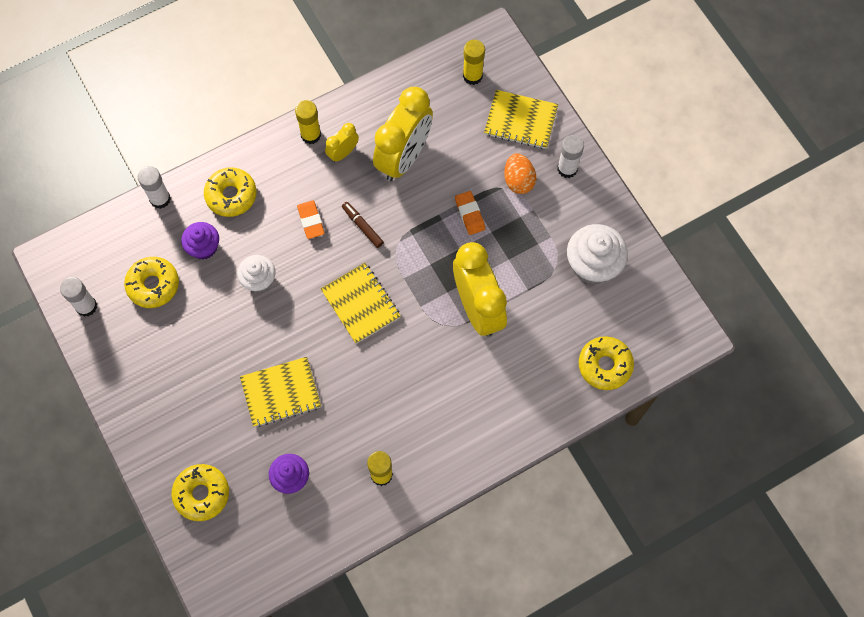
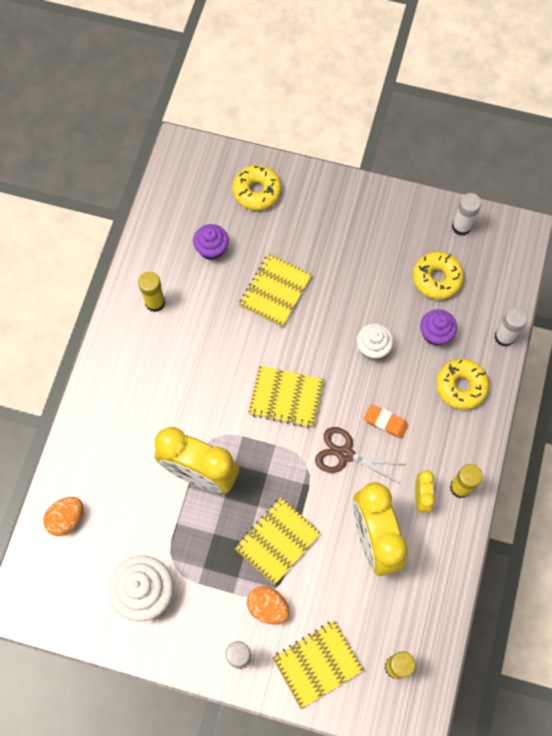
camera: 135 degrees right, 0 degrees up
brown marker [342,202,384,248] -> brown scissors [315,427,405,483]
orange eraser [455,191,485,235] -> yellow notebook [235,498,321,585]
yellow donut [579,336,634,390] -> orange egg [43,497,83,536]

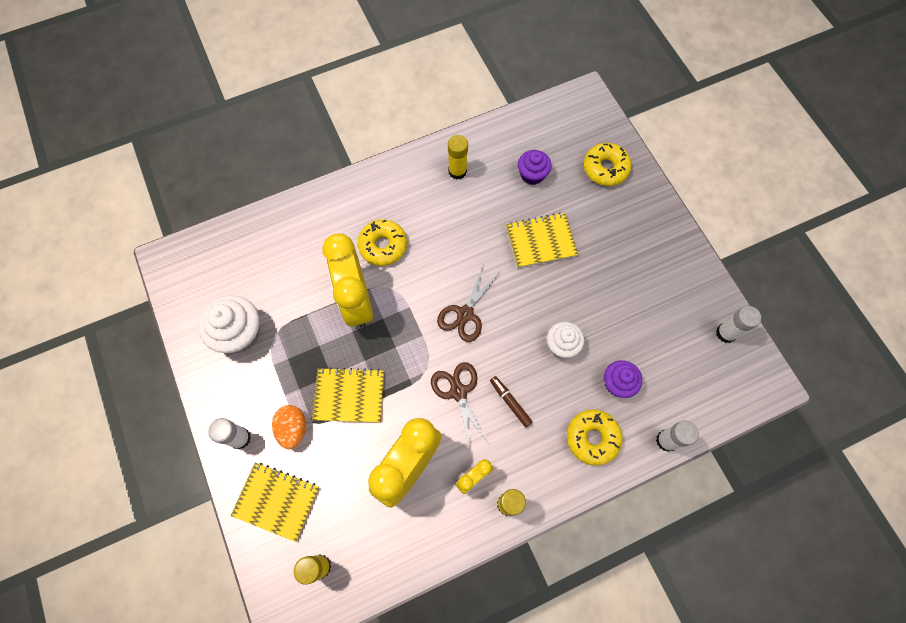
camera: 50 degrees right, 0 degrees up
orange egg [43,497,83,536] -> none
yellow notebook [248,366,324,428] -> brown scissors [437,264,500,342]
orange eraser [364,404,408,439] -> brown marker [490,376,533,427]
yellow donut [413,252,464,300] -> yellow donut moved to [357,219,407,266]

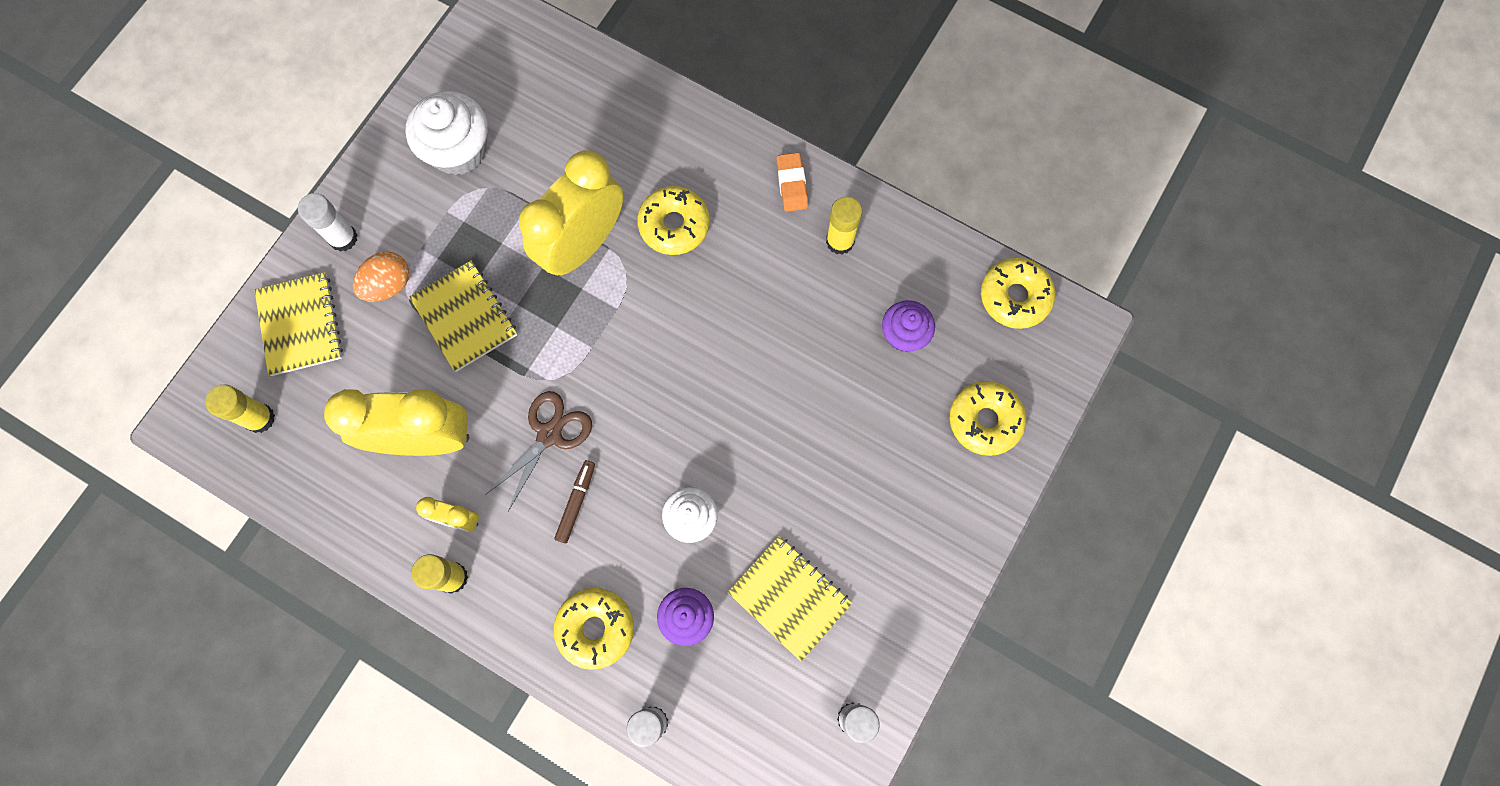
camera: 55 degrees right, 5 degrees up
brown scissors [437,264,500,342] -> none
yellow notebook [506,213,578,268] -> yellow notebook moved to [728,536,852,662]
none -> orange eraser [776,153,808,212]
none -> yellow donut [981,258,1055,329]

